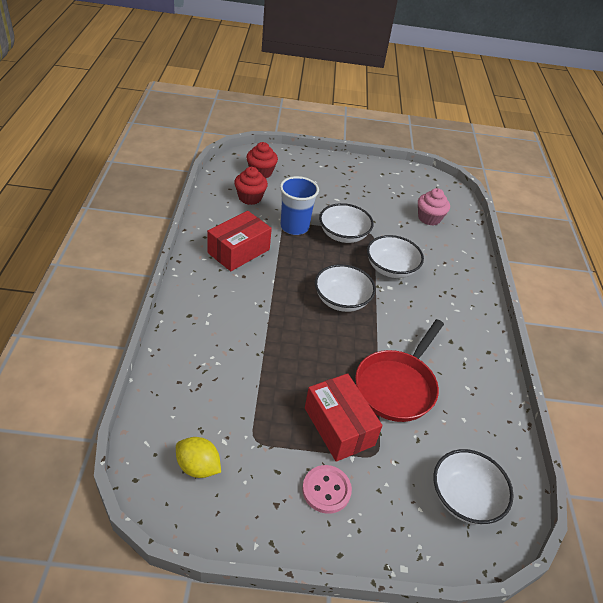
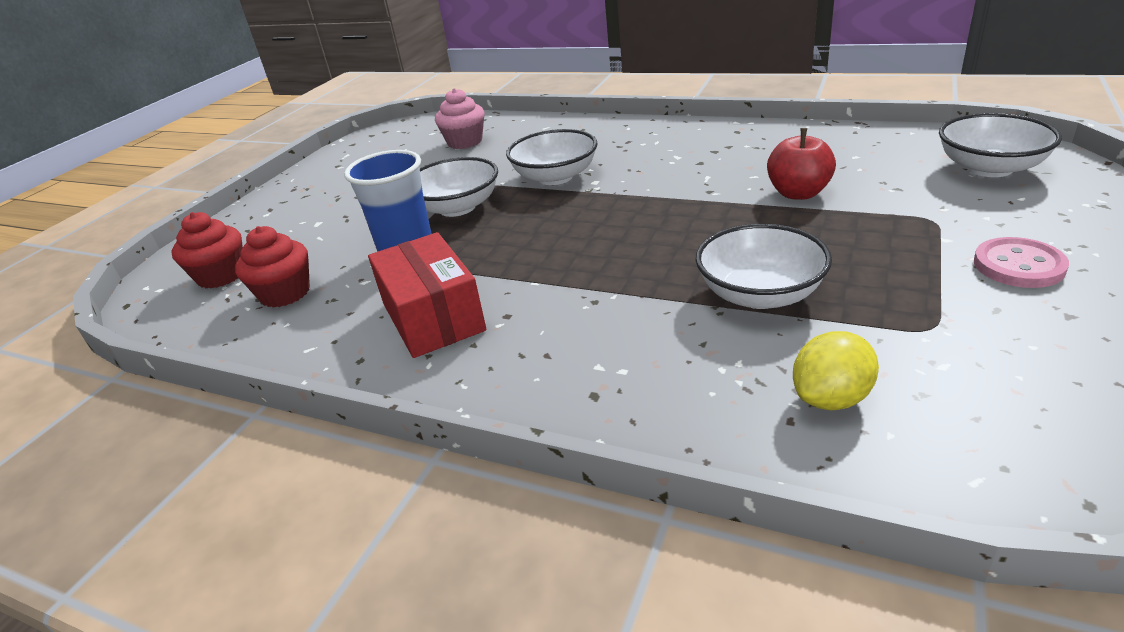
camera: 60 degrees left, 10 degrees down
yellow lemon [176,437,221,478] -> yellow lemon moved to [793,331,879,410]
red box [305,373,383,462] -> none
white bowl [315,264,376,312] -> white bowl moved to [695,224,832,309]
red pan [355,319,444,422] -> red apple [767,128,836,200]

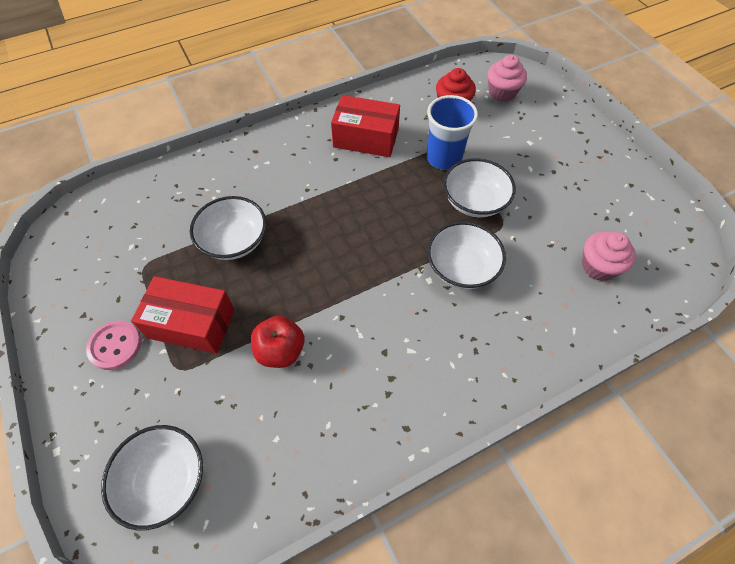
camera: 125 degrees right, 25 degrees up
red cupcake [172,212,243,288] -> pink cupcake [488,55,527,102]
yellow lemon [793,331,879,410] -> none
none -> red box [131,276,235,354]

